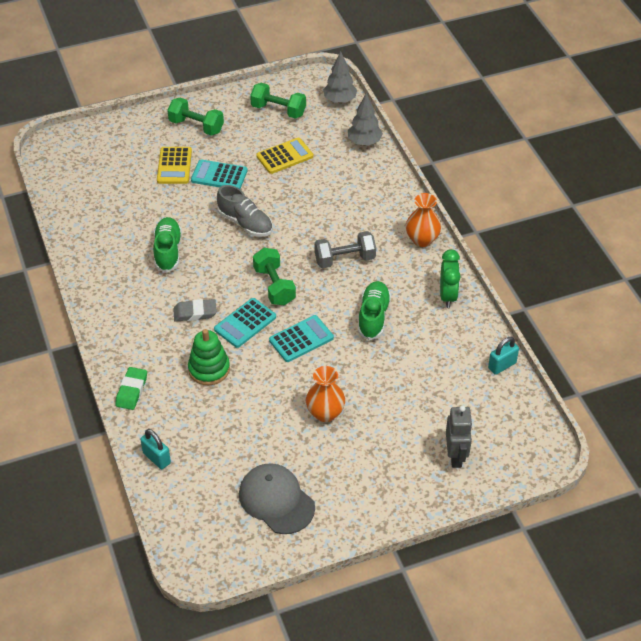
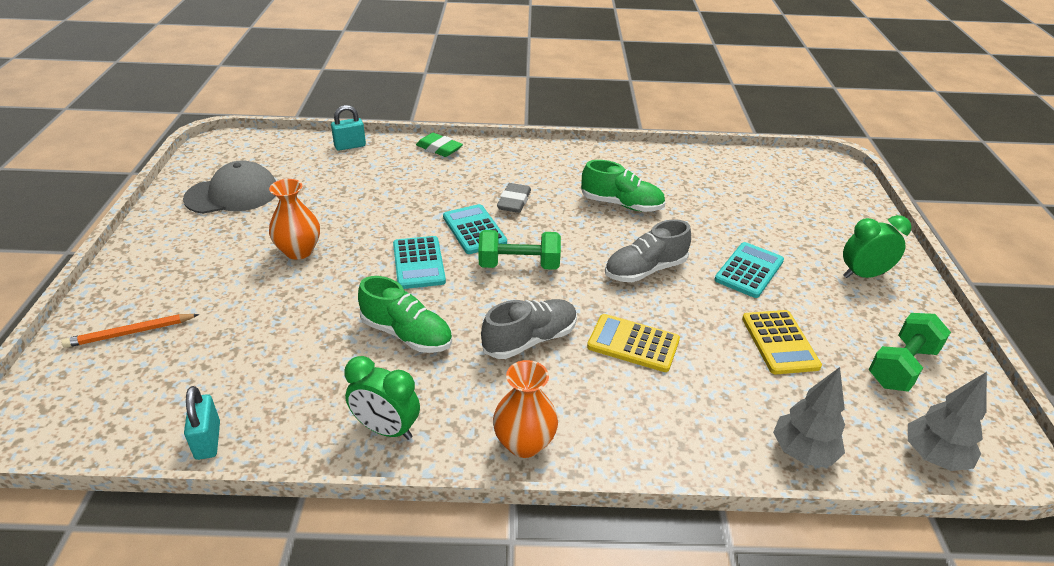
camera: 110 degrees right, 10 degrees down
yellow calculator [157,147,192,184] -> yellow calculator moved to [587,314,680,372]
green dumbbell [167,98,224,136] -> green clock [843,215,912,278]
green stacking toy [188,329,230,385] -> none
grey dumbbell [314,231,376,268] -> grey shoe [481,299,577,359]
grey robot [446,406,473,468] -> orange pencil [61,314,200,348]

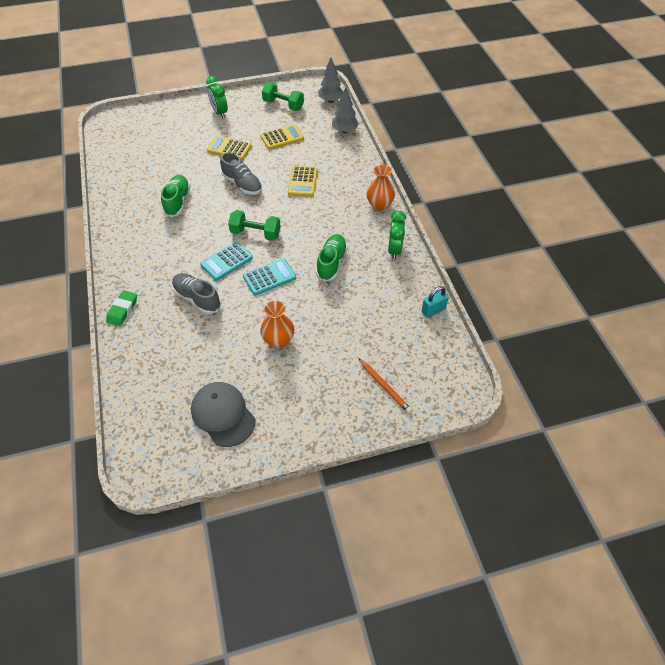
camera: 105 degrees left, 15 degrees up
turquoise padlock [331,105,366,151] -> none
green dumbbell [478,230,561,270] -> green dumbbell turned 60 degrees counterclockwise [228,210,281,241]
grey shoe [481,299,577,359] -> grey shoe moved to [172,273,221,314]
grey eraser [497,183,531,213] -> none
turquoise calculator [714,242,784,298] -> yellow calculator [207,136,252,160]

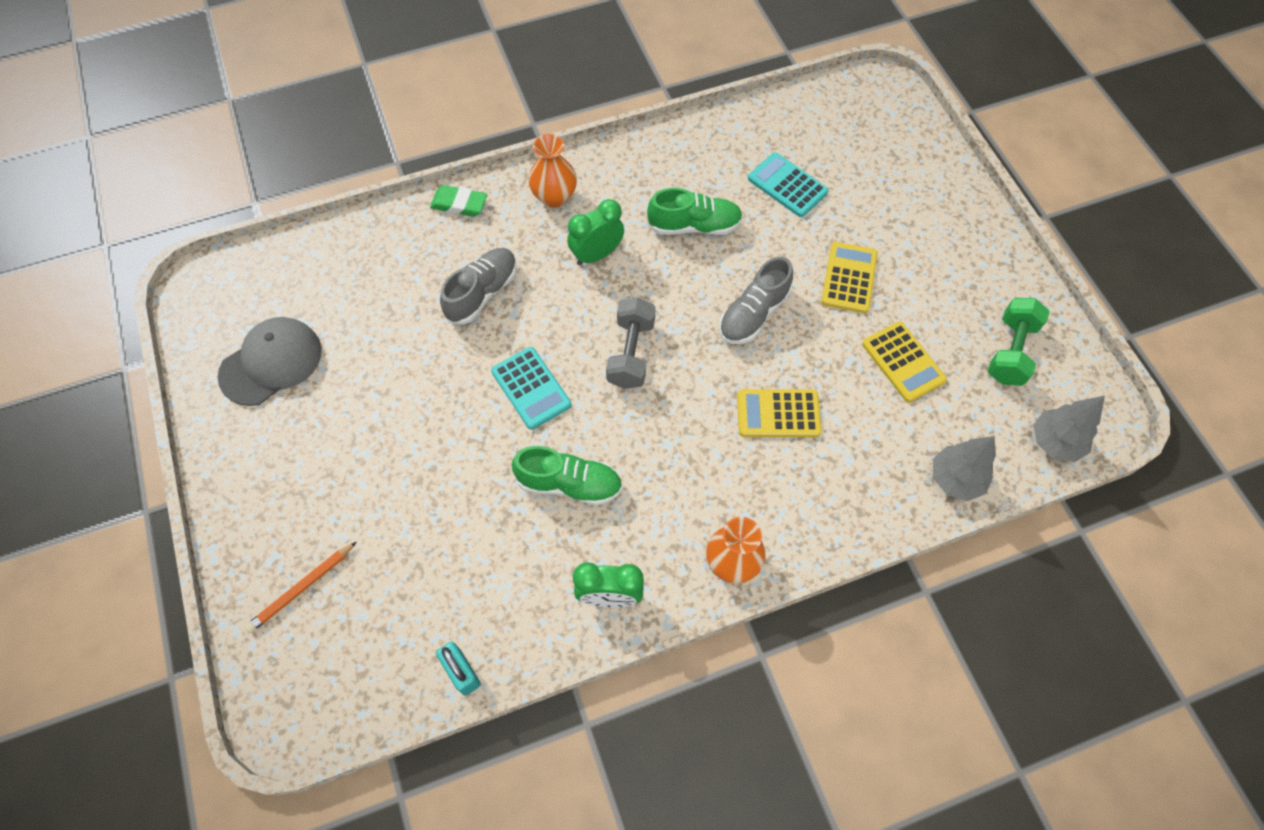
camera: 85 degrees right, 10 degrees up
turquoise calculator [200,242,253,281] -> turquoise calculator moved to [748,152,828,217]
green clock [206,76,228,118] -> green clock moved to [567,199,624,265]
green dumbbell [228,210,281,241] -> grey dumbbell [606,297,656,389]
orange vase [260,300,294,348] -> orange vase moved to [528,134,577,208]

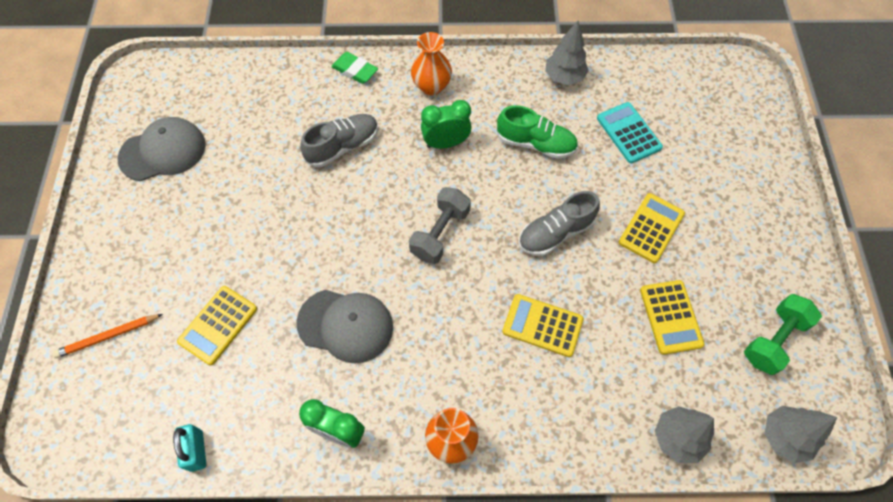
camera: 20 degrees right, 0 degrees up
turquoise calculator [491,347,572,430] -> none
green shoe [512,446,622,506] -> grey cap [296,290,393,364]
none -> yellow calculator [177,286,257,366]
none -> grey tree [545,21,589,85]

